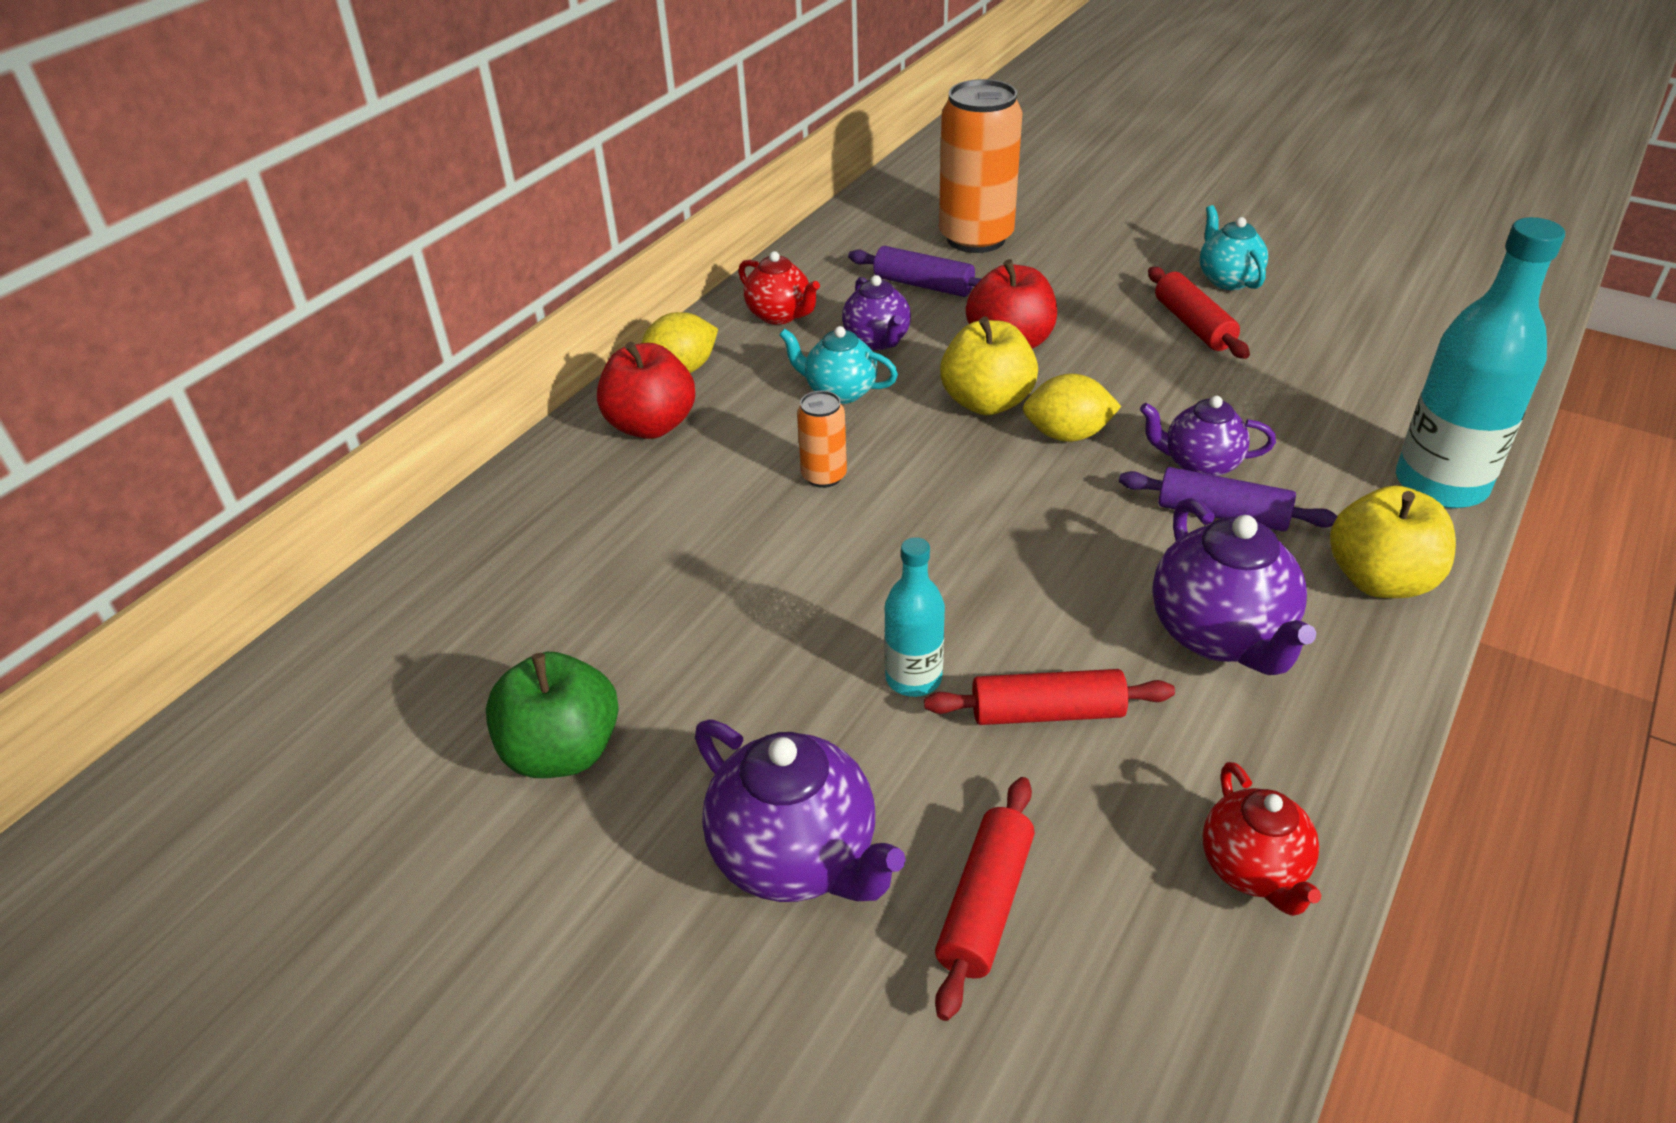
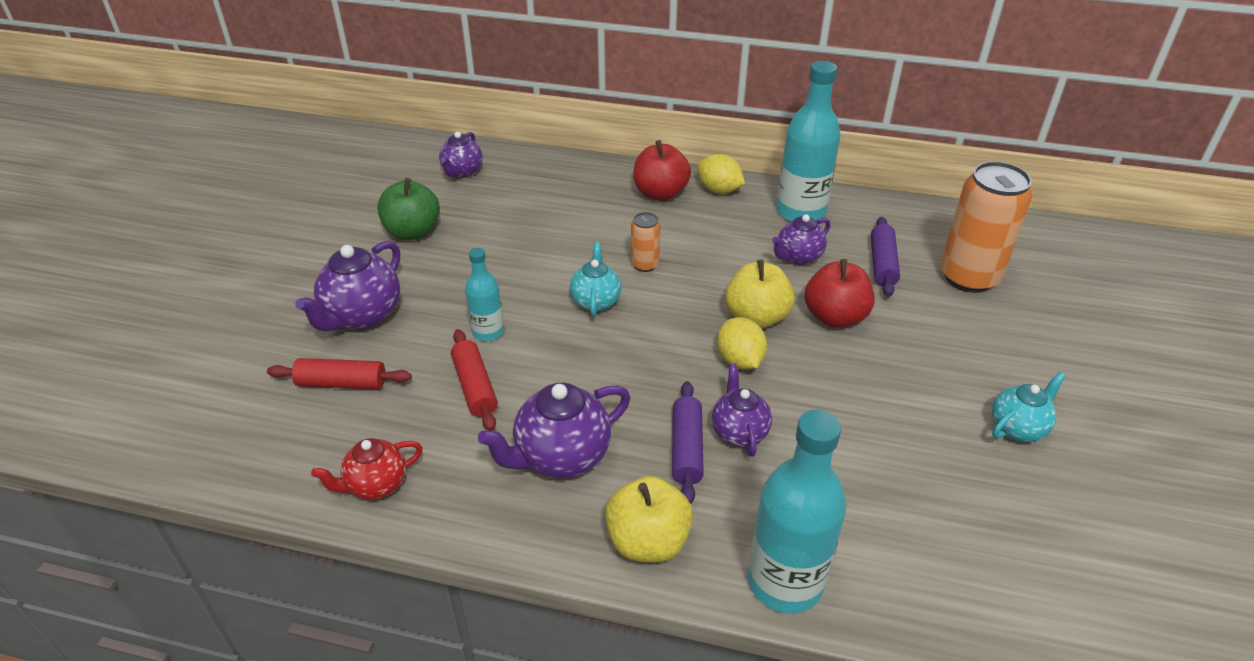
camera: 70 degrees right, 0 degrees up
red teapot [738,251,820,325] -> turquoise bottle [776,61,841,221]
turquoise teapot [779,326,898,404] -> turquoise teapot moved to [570,242,621,317]
red rolling pin [1148,267,1250,359] -> none
none -> purple teapot [439,131,483,178]

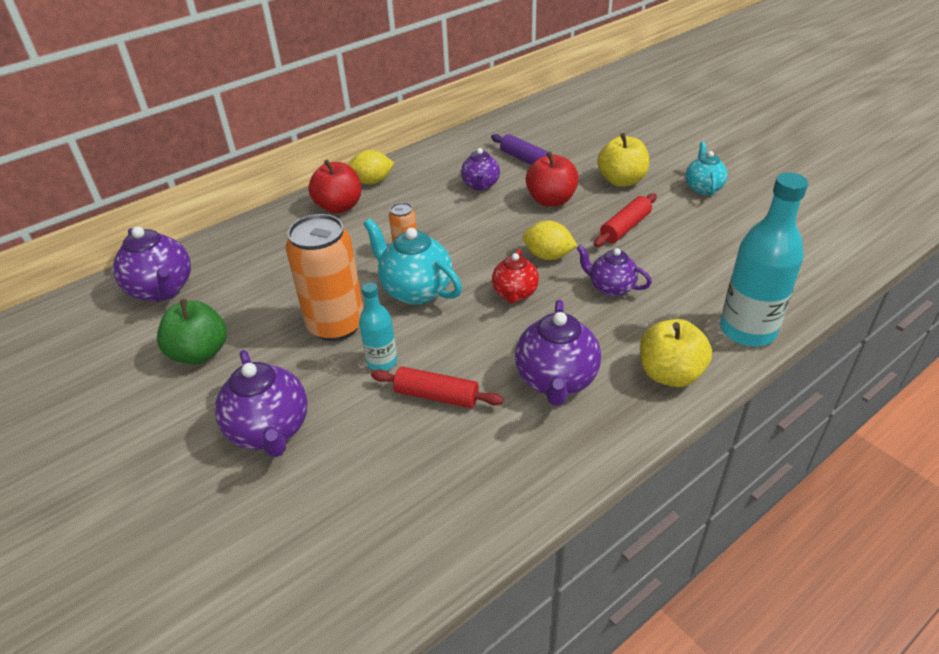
camera: 50 degrees left, 0 degrees up
red rolling pin [267,358,412,389] -> red rolling pin moved to [594,193,657,247]
red teapot [311,438,423,500] -> red teapot moved to [492,249,539,304]
purple teapot [439,131,483,178] -> purple teapot [113,227,191,302], size x1.58
turquoise teapot [570,242,621,317] -> turquoise teapot [363,218,462,305], size x1.58
purple rolling pin [672,381,704,504] -> none
yellow apple [725,259,795,328] -> yellow apple moved to [597,133,649,187]
turquoise bottle [776,61,841,221] -> none
orange can [940,161,1032,293] -> orange can moved to [286,214,364,341]

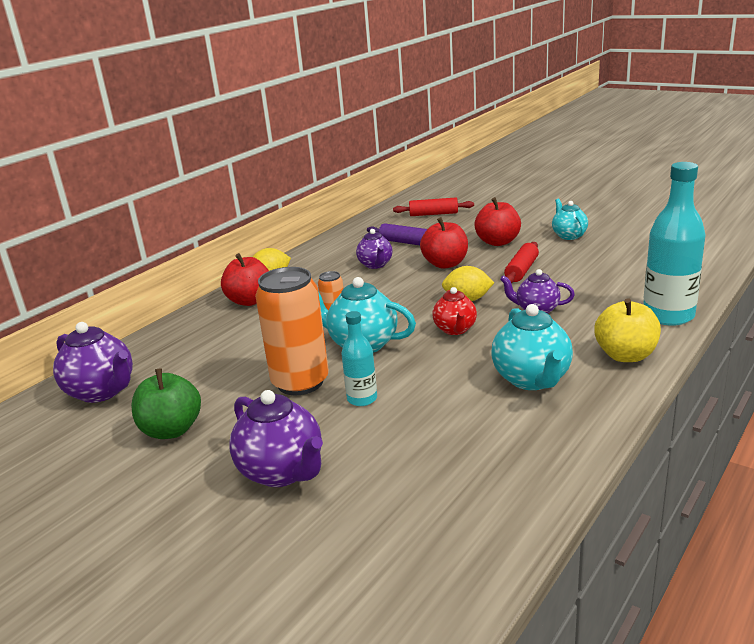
camera: 15 degrees left, 15 degrees down
red rolling pin [371,367,504,408] -> red rolling pin moved to [393,197,474,216]
purple teapot [515,300,601,406] -> turquoise teapot [491,304,573,390]
yellow apple [597,133,649,187] -> red apple [474,197,521,246]

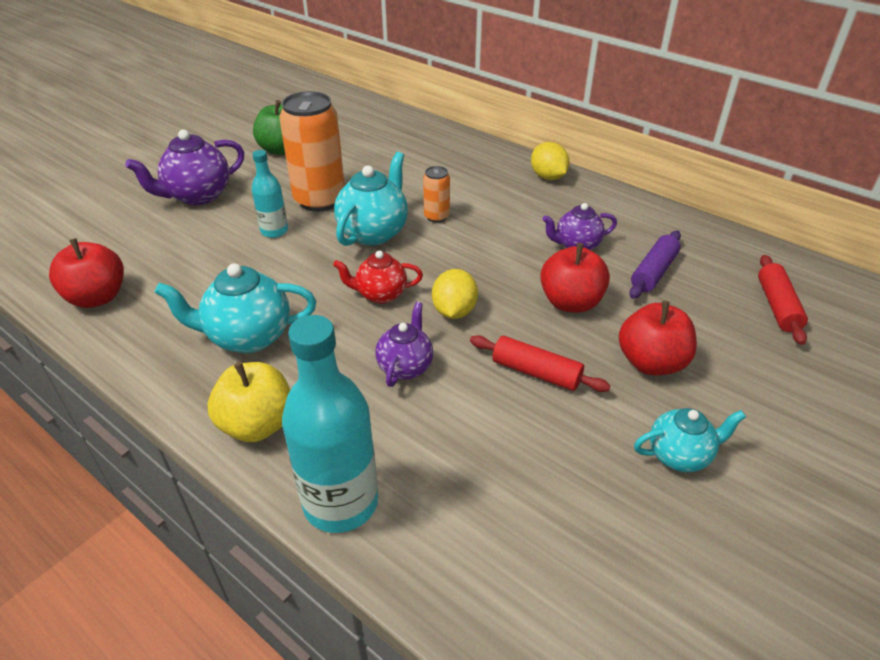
camera: 90 degrees right, 15 degrees up
purple teapot [53,322,133,403] -> none
red apple [221,253,269,306] -> red apple moved to [49,238,124,308]

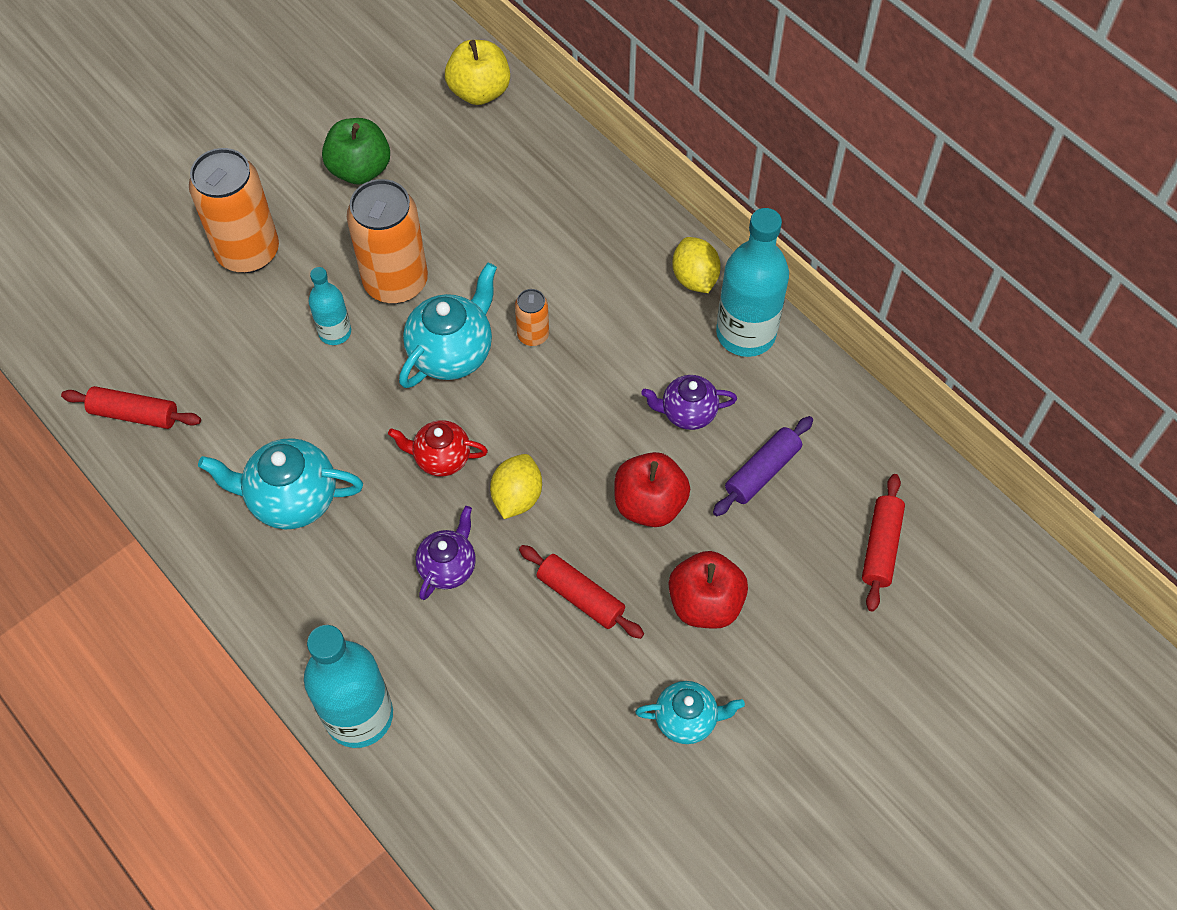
camera: 10 degrees right, 20 degrees up
red apple [49,238,124,308] -> red rolling pin [61,386,201,429]
purple teapot [125,129,244,205] -> orange can [189,148,279,273]
yellow apple [208,362,290,442] -> yellow apple moved to [445,40,510,105]
none -> turquoise bottle [716,208,789,357]

